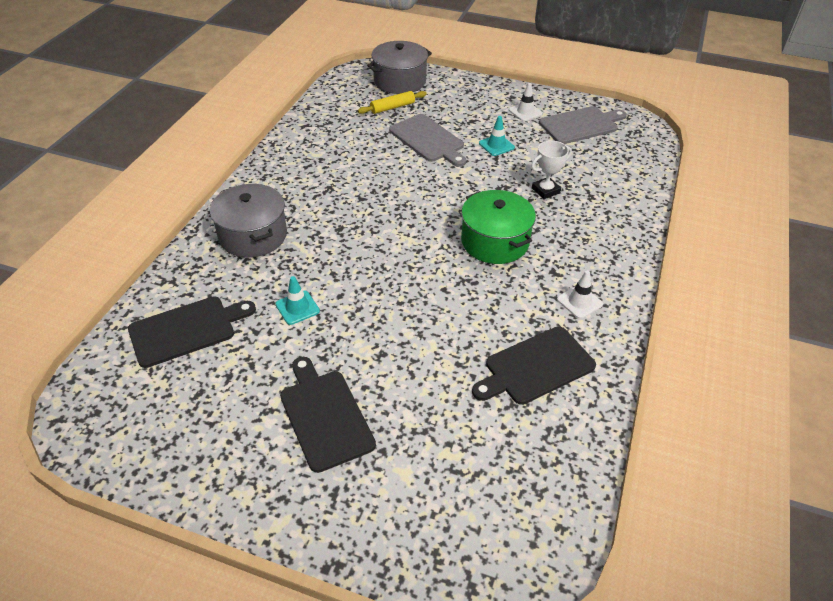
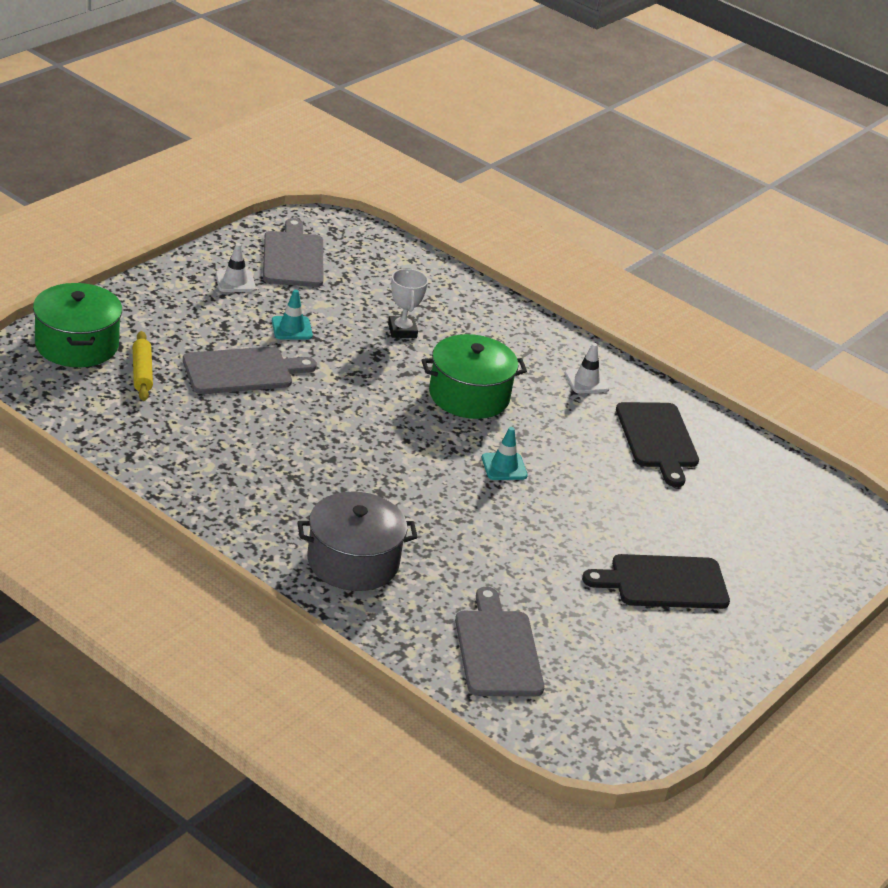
camera: 75 degrees left, 10 degrees down
black cutting board [128,296,256,368] -> grey cutting board [455,587,544,696]
turquoise traffic cone [275,276,320,325] -> turquoise traffic cone moved to [482,427,528,480]
grey pot [367,41,432,94] -> green pot [33,283,122,367]

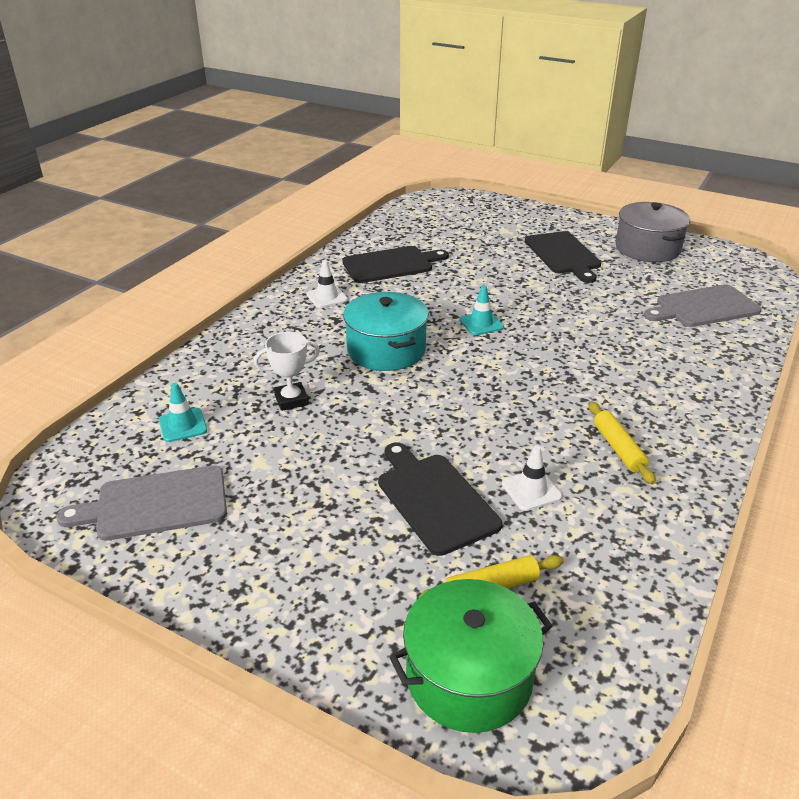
camera: 95 degrees left, 0 degrees up
grey cutting board [183,347,317,394] -> black cutting board [378,442,502,556]
white traffic cone [216,243,256,292] -> white traffic cone moved to [502,445,562,511]
turquoise traffic cone [272,289,313,339] -> turquoise traffic cone moved to [159,383,207,442]
grey pot [297,492,418,591] -> grey pot moved to [615,202,690,262]
green pot [421,334,527,419] -> turquoise pot [343,292,429,371]
none -> yellow rolling pin [589,402,656,484]

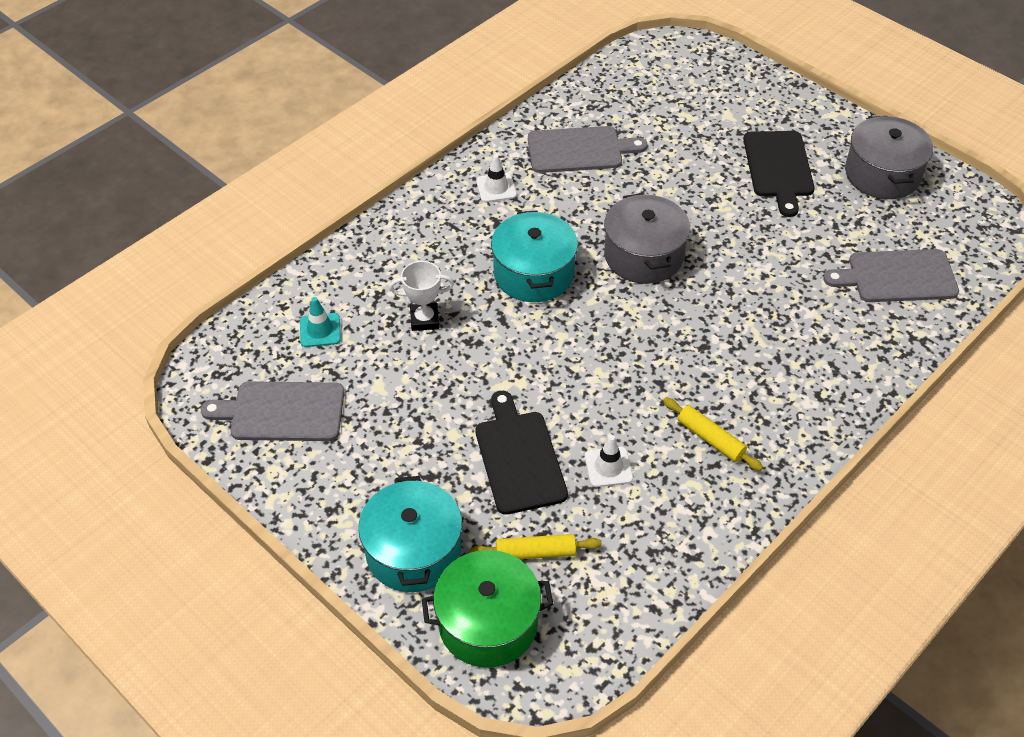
camera: 15 degrees right, 15 degrees up
black cutting board [342,246,449,283] -> grey cutting board [528,126,647,173]
turquoise traffic cone [459,285,504,335] -> grey pot [604,193,690,284]
yellow rolling pin [589,402,656,484] -> yellow rolling pin turned 45 degrees counterclockwise [663,397,763,471]
none -> turquoise pot [358,476,462,592]

